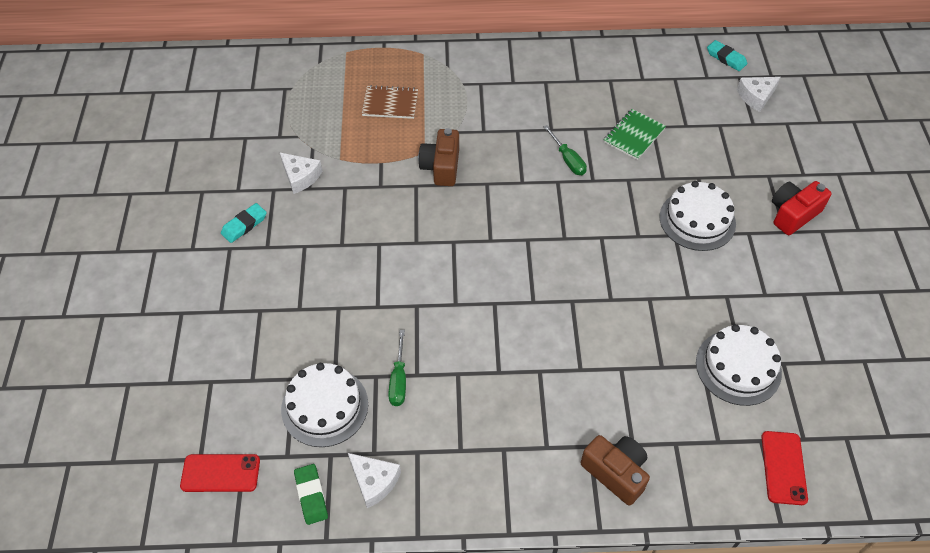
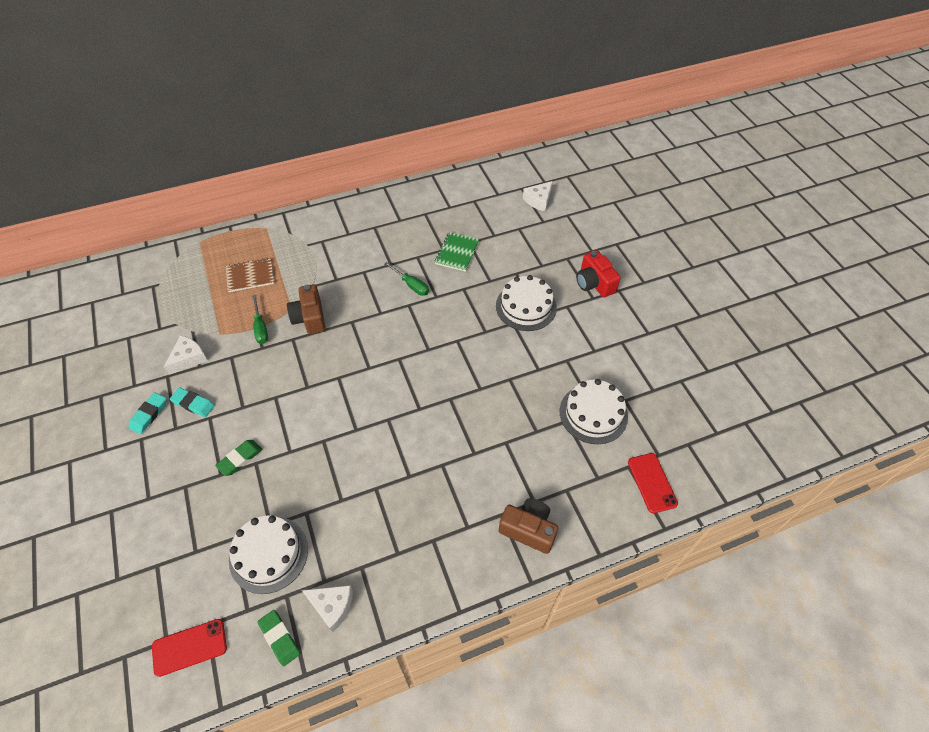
camera: 20 degrees left, 0 degrees up
white cheese [280,153,322,194] -> white cheese turned 75 degrees counterclockwise [164,336,208,375]
green screwdriver [388,330,406,406] -> green screwdriver moved to [252,295,268,344]
turquoise eraser [707,40,747,71] -> turquoise eraser moved to [170,387,215,417]
red camera [772,181,832,235] -> red camera turned 60 degrees counterclockwise [576,250,621,297]
none -> green eraser [215,440,262,476]

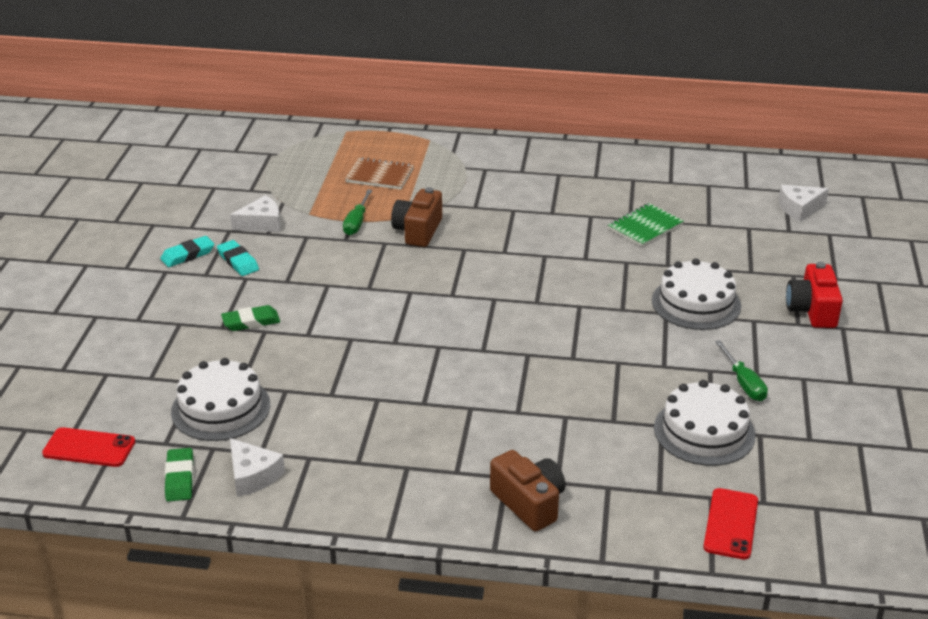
camera: 30 degrees right, 20 degrees down
green screwdriver [384,262,429,296] -> green screwdriver moved to [715,340,768,401]

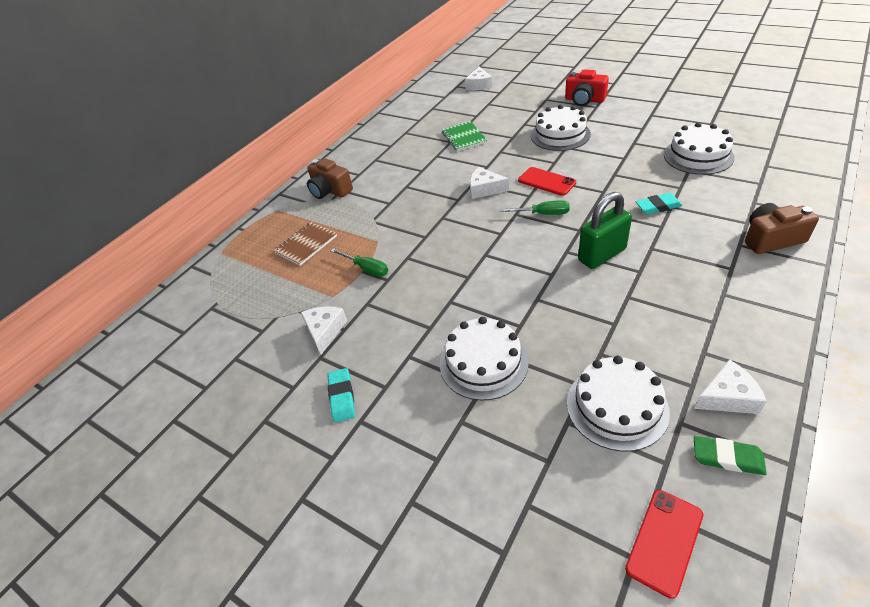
camera: 60 degrees left, 10 degrees up
turquoise eraser [217,240,259,276] -> turquoise eraser moved to [635,193,683,215]
green eraser [221,305,280,331] -> white cake [440,317,529,400]
brown camera [391,187,442,247] -> brown camera moved to [307,158,353,199]
red phone [703,488,758,560] -> red phone moved to [518,167,576,196]
green screwdriver [715,340,768,401] -> green screwdriver moved to [500,201,570,215]
none -> white cheese [470,167,509,199]
none -> green padlock [578,192,632,269]

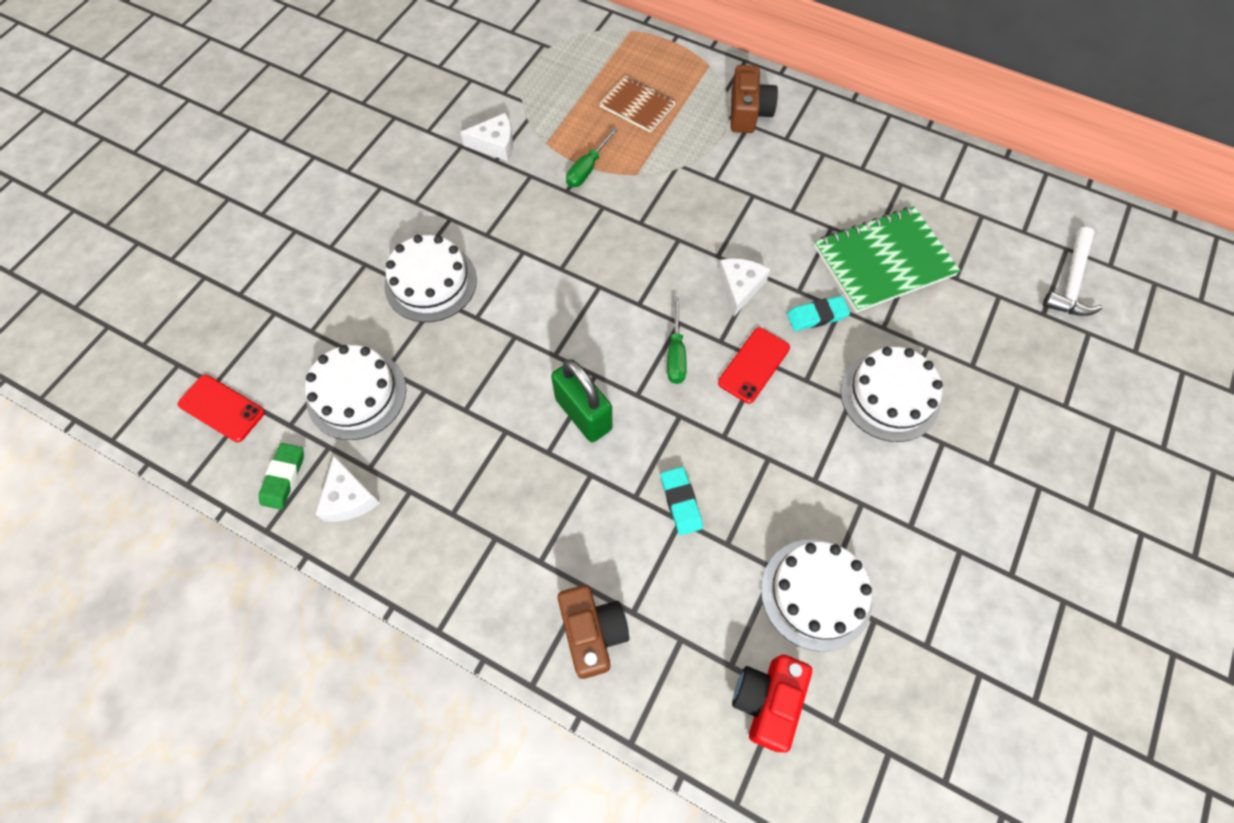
camera: 80 degrees right, 20 degrees up
brown camera [307,158,353,199] -> brown camera turned 150 degrees clockwise [731,65,778,133]
turquoise eraser [327,368,355,422] -> turquoise eraser moved to [787,296,850,331]
green notebook [442,121,487,151] -> green notebook [814,206,961,313], size x1.67
white cheese [465,67,492,91] -> white hammer [1043,227,1103,316]
red camera [565,69,609,106] -> red camera moved to [732,654,812,752]

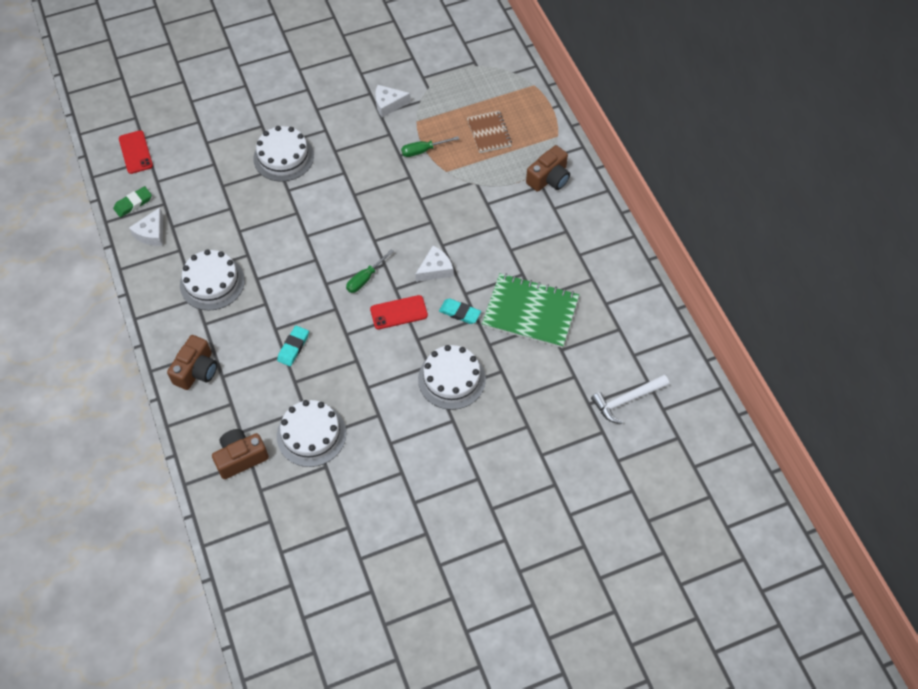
camera: 40 degrees right, 5 degrees down
white cake [305,345,406,440] -> white cake moved to [180,249,245,311]
white cheese [461,113,513,161] -> white cheese turned 135 degrees clockwise [375,85,411,117]
green padlock [551,359,612,442] -> none
red camera [732,654,812,752] -> brown camera [212,429,269,479]

